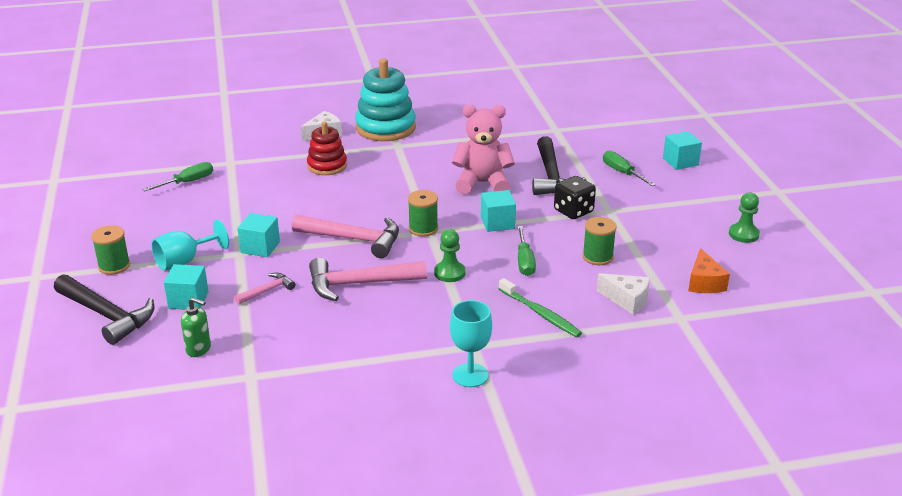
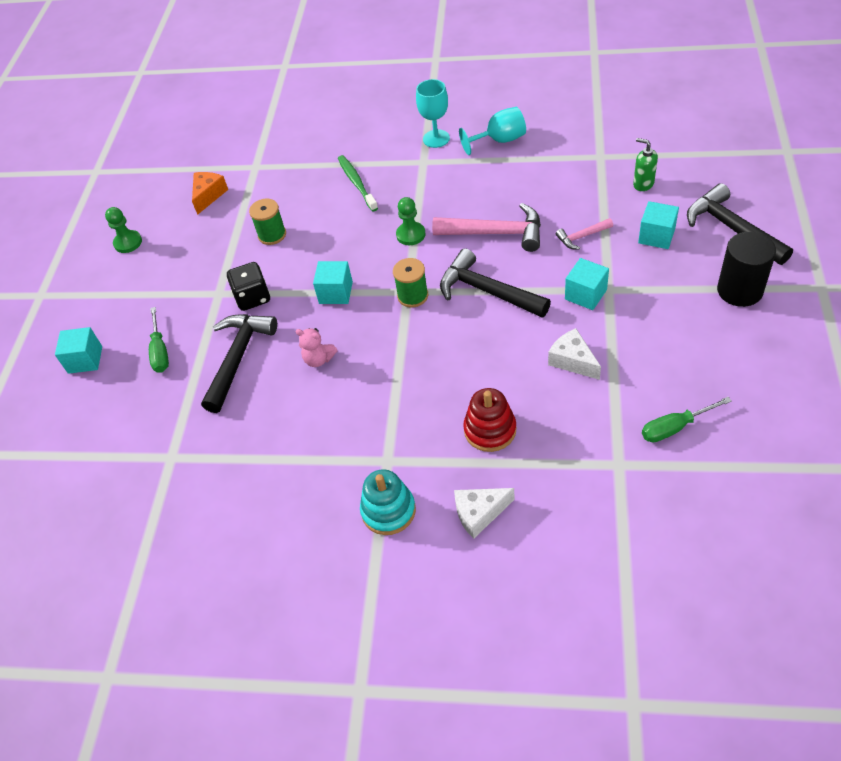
camera: 155 degrees left, 20 degrees up
green spool [91,225,130,275] -> black cylinder [717,232,776,307]
turquoise goblet [151,220,229,270] -> turquoise goblet moved to [459,107,526,155]
pink hammer [292,214,399,258] -> black hammer [440,248,551,317]
turquoise stacking toy [355,58,416,141] -> turquoise stacking toy [360,469,416,535], size x0.62
pink teddy bear [452,105,515,194] -> pink teddy bear [295,328,338,367], size x0.51
green screwdriver [517,226,536,276] -> none
white cheese [597,273,650,315] -> white cheese moved to [548,328,601,380]

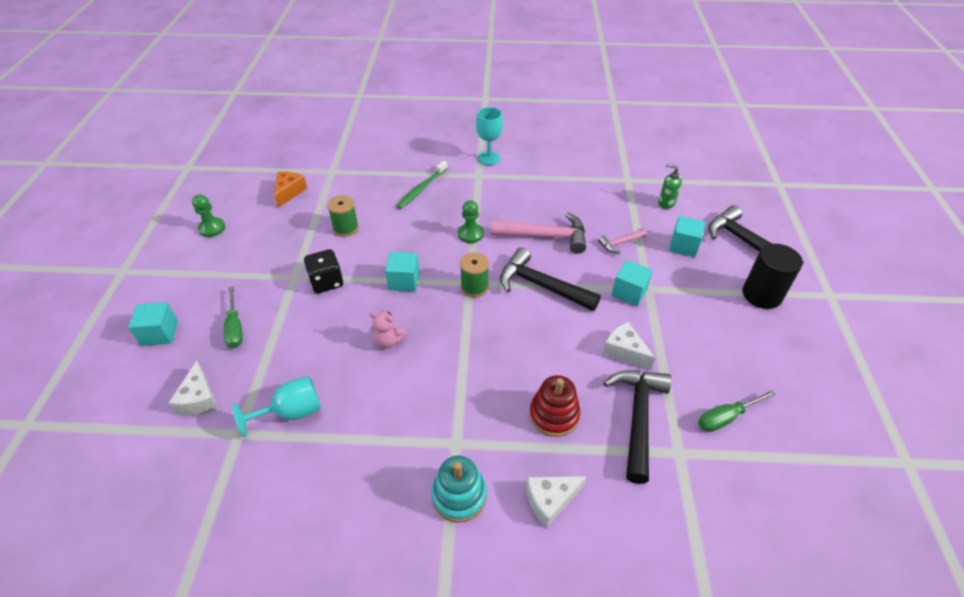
camera: 10 degrees left, 5 degrees down
black hammer [201,314,277,413] -> black hammer moved to [604,370,672,484]
green toothbrush [338,155,378,212] -> green toothbrush turned 120 degrees counterclockwise [396,161,448,209]
turquoise goblet [459,107,526,155] -> turquoise goblet moved to [232,376,321,437]
none -> white cheese [168,361,218,416]

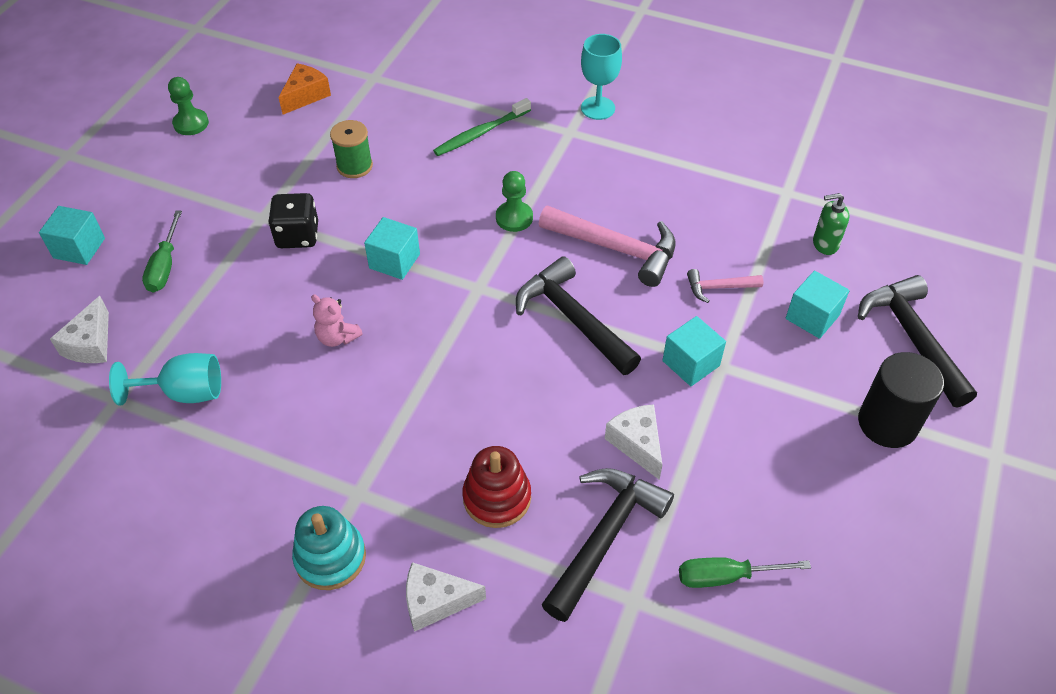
camera: 20 degrees right, 5 degrees up
green spool [460,252,489,297] -> none
green soap dispenser [658,163,682,209] -> green soap dispenser turned 60 degrees counterclockwise [813,193,849,255]

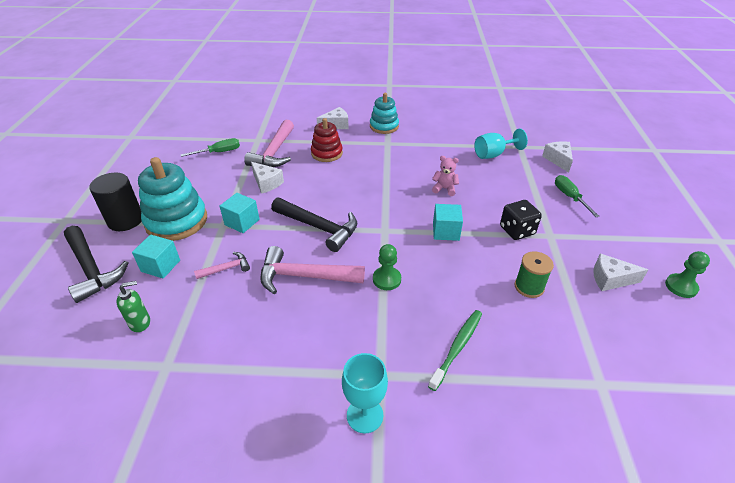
camera: 160 degrees right, 10 degrees down
turquoise cube [39,206,105,265] -> none
orange cheese [278,64,331,114] -> none
black hammer [541,468,674,622] -> pink hammer [244,120,294,167]
none -> turquoise stacking toy [138,157,207,241]
none -> white cheese [593,254,648,291]

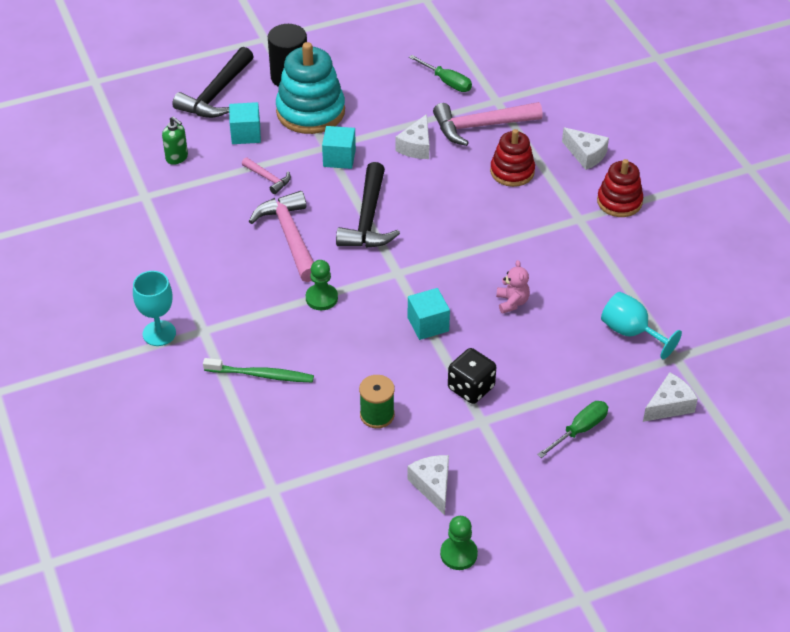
camera: 65 degrees right, 5 degrees up
turquoise stacking toy [370,93,399,134] -> red stacking toy [597,159,643,217]

